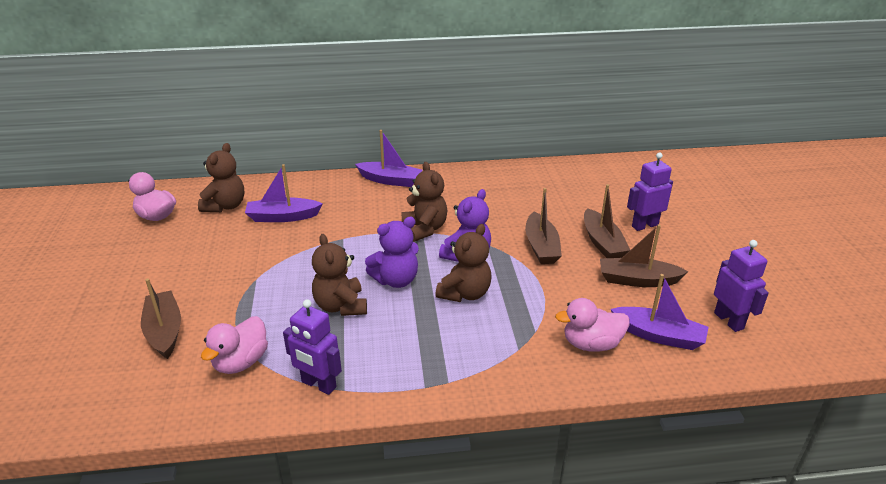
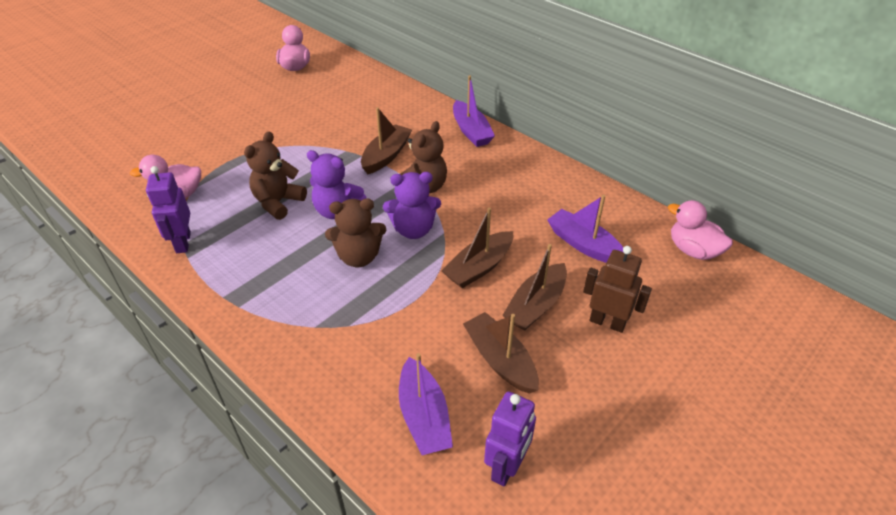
camera: 50 degrees right, 10 degrees up
brown boat [141,279,181,359] -> brown boat moved to [361,107,412,174]
brown teddy bear [198,143,244,212] -> none
purple boat [245,164,323,222] -> purple boat moved to [547,195,624,263]
pink duck [555,298,630,352] -> pink duck moved to [668,200,733,260]
purple robot [627,152,673,231] -> brown robot [583,246,652,333]

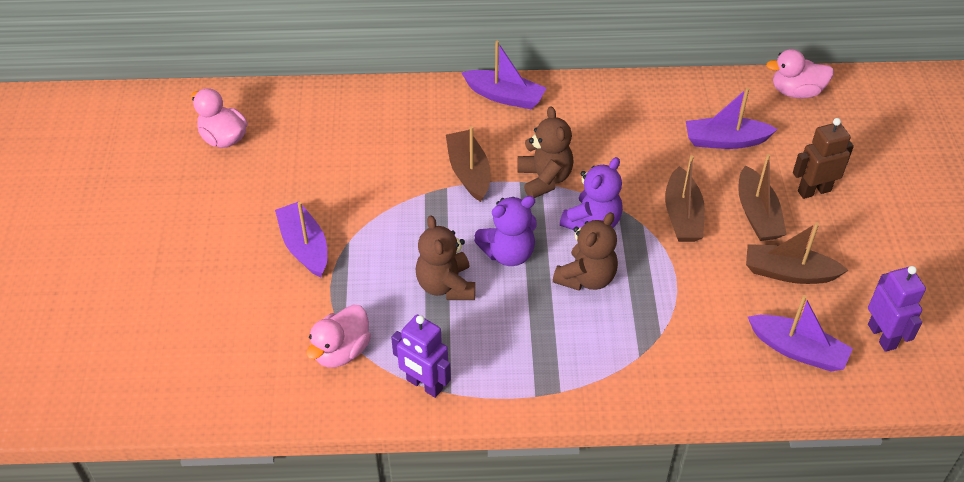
camera: 45 degrees left, 5 degrees up
none -> purple boat [275,201,327,278]

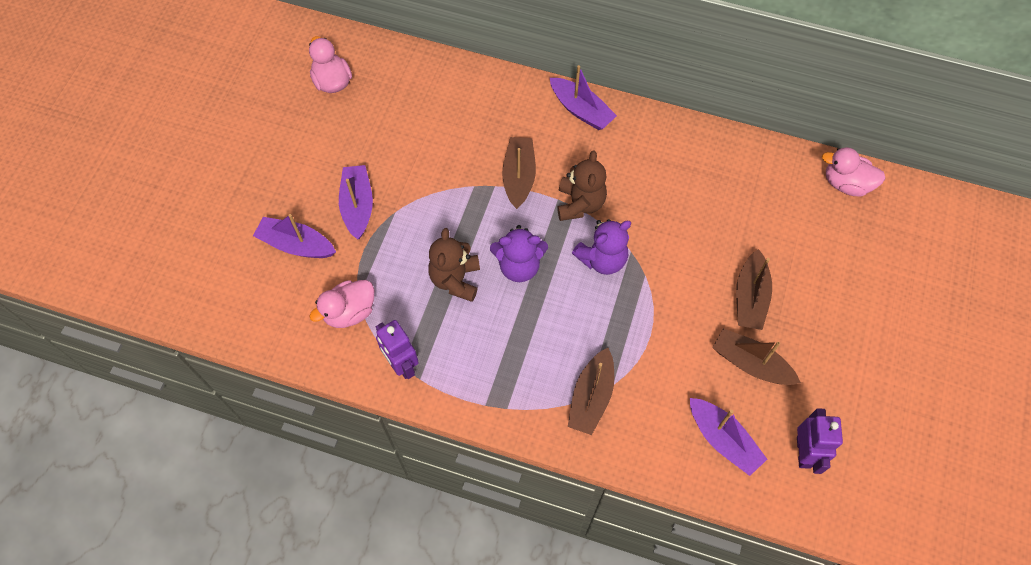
camera: 20 degrees right, 15 degrees up
brown teddy bear [553,212,618,291] -> none
brown boat [665,155,705,242] -> brown boat moved to [568,348,614,435]
purple boat [686,88,778,149] -> purple boat moved to [253,214,336,258]
brown robot [793,118,854,199] -> none

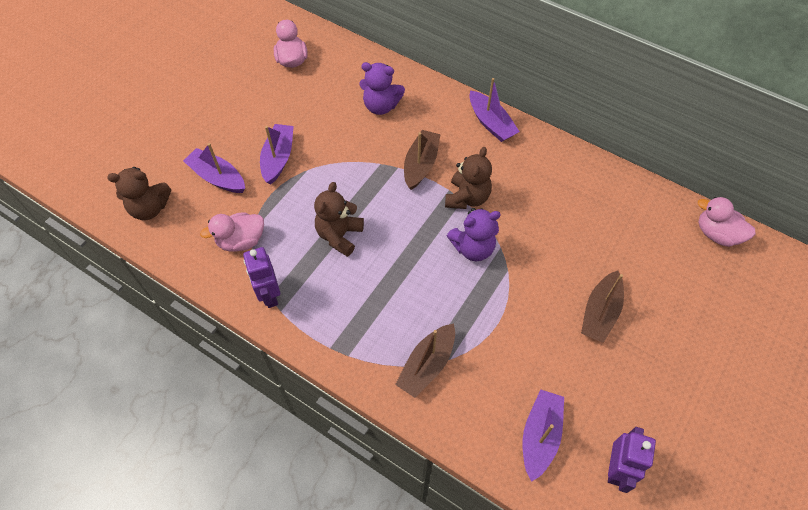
camera: 15 degrees right, 5 degrees down
purple teddy bear [490,225,548,282] -> purple teddy bear moved to [359,62,405,115]
purple boat [690,398,767,476] -> purple boat turned 135 degrees counterclockwise [523,389,564,482]
brown boat [712,328,801,385] -> none
none -> brown teddy bear [107,167,171,220]

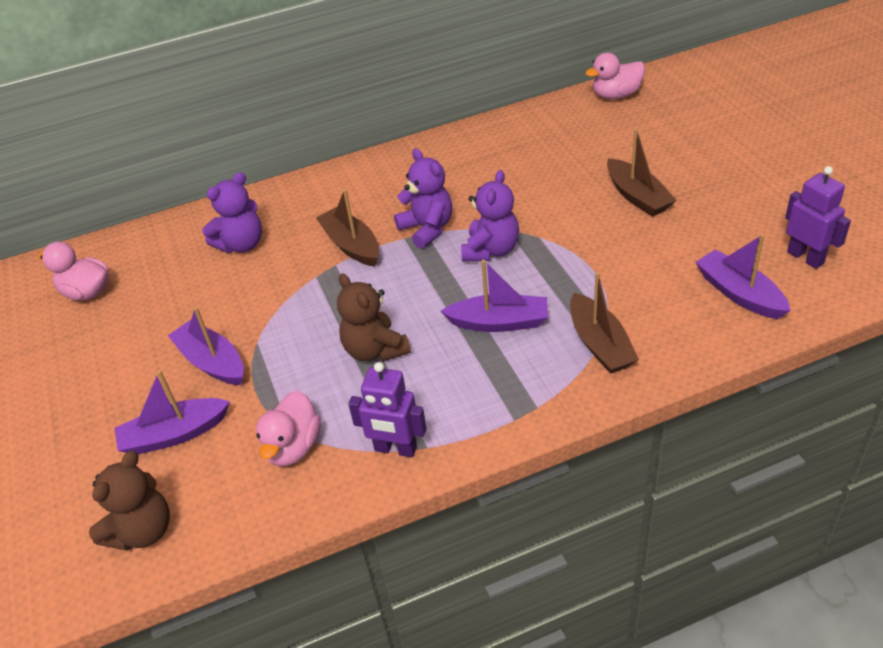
camera: 50 degrees left, 15 degrees down
brown teddy bear [445,147,492,209] -> purple teddy bear [394,148,452,249]
purple boat [469,78,520,142] -> purple boat moved to [441,260,548,332]

